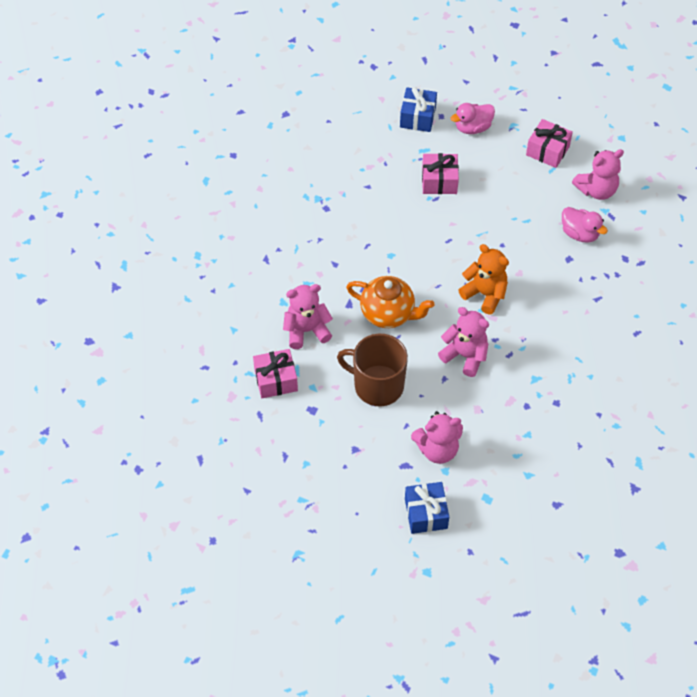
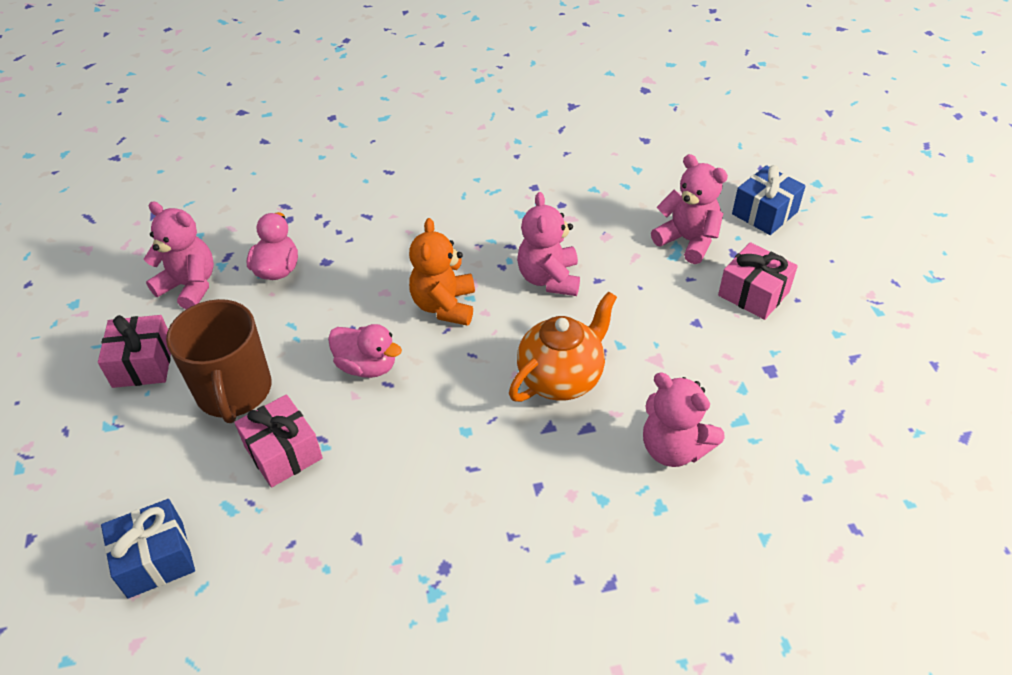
camera: 125 degrees left, 10 degrees down
pink gift [253,349,298,398] -> pink gift moved to [718,242,798,320]
brown mug [337,334,408,406] -> brown mug moved to [166,299,272,423]
orange teapot [346,276,434,328] -> orange teapot turned 60 degrees clockwise [509,291,617,402]
pink duck [451,103,495,134] -> pink duck moved to [328,324,402,378]

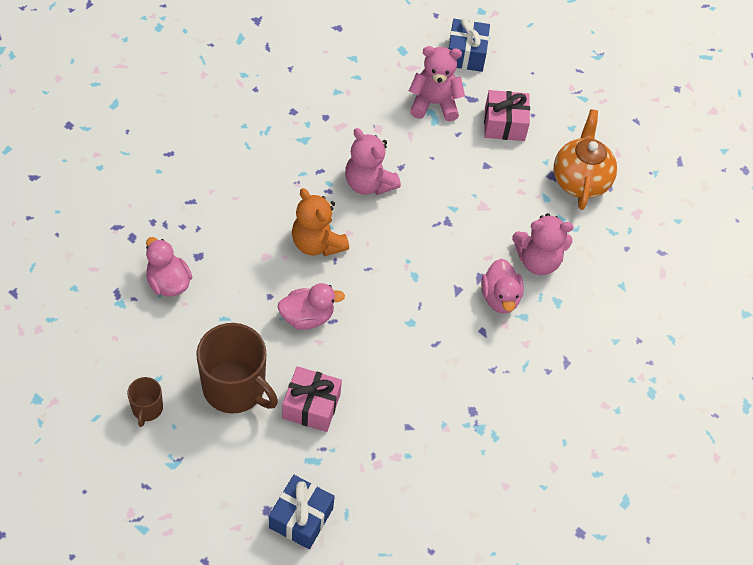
camera: 45 degrees left, 10 degrees up
pink gift [98,315,171,388] -> brown mug [127,377,163,427]
pink teddy bear [144,201,214,309] -> none
orange teapot [509,291,617,402] -> orange teapot moved to [554,109,617,210]
none -> pink duck [481,258,524,314]

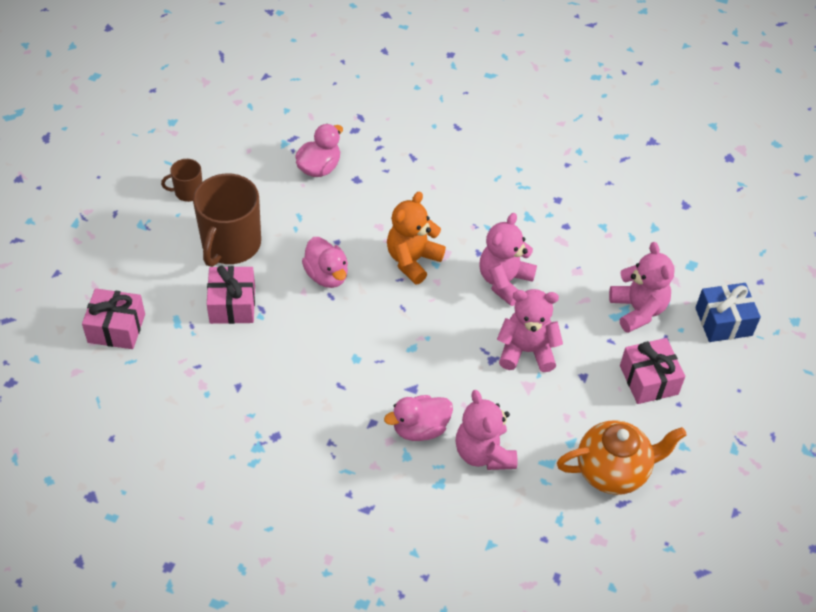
camera: 75 degrees right, 5 degrees down
blue gift [269,475,335,549] -> pink gift [82,288,145,349]
none -> pink teddy bear [497,289,563,372]

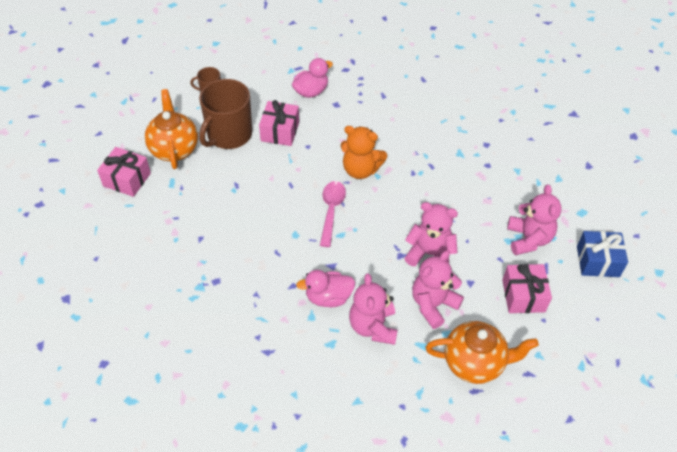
camera: 15 degrees right, 0 degrees up
pink gift [207,266,255,324] -> pink gift moved to [259,100,299,146]
pink duck [302,237,348,288] -> none
orange teddy bear [387,192,446,284] -> orange teddy bear turned 120 degrees counterclockwise [341,126,387,179]
pink teddy bear [479,213,537,306] -> pink teddy bear moved to [412,250,464,329]
none -> orange teapot [145,89,198,169]
none -> pink spoon [320,181,346,247]

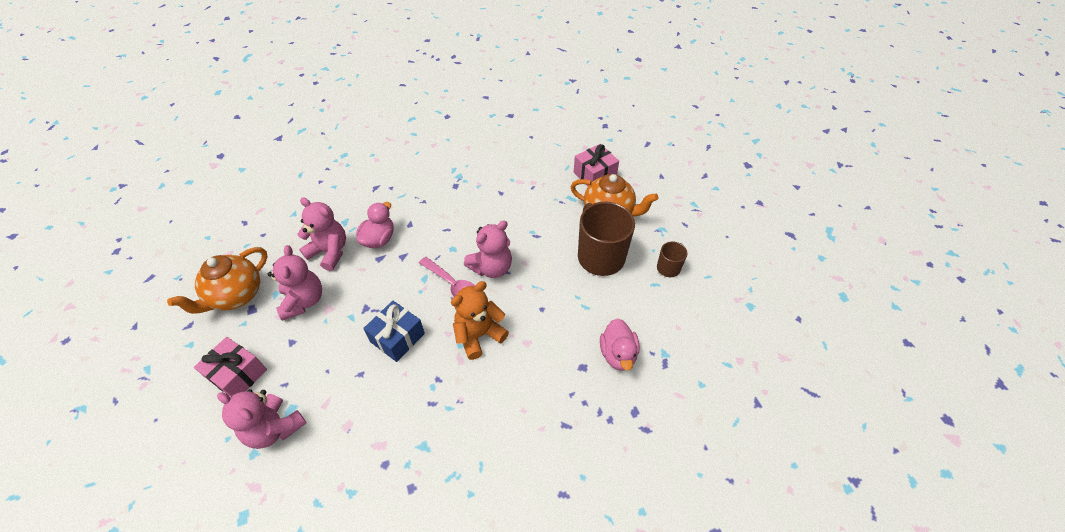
camera: 125 degrees right, 0 degrees up
pink gift [259,100,299,146] -> none
pink teddy bear [404,202,458,266] -> pink teddy bear moved to [464,221,512,278]
blue gift [577,231,628,277] -> blue gift moved to [363,301,425,362]

